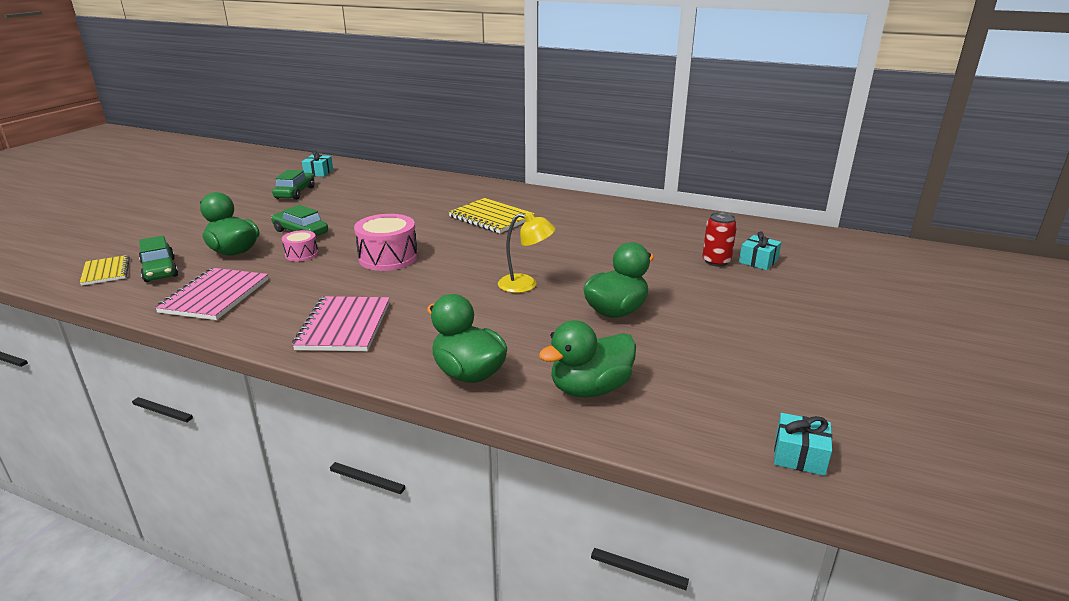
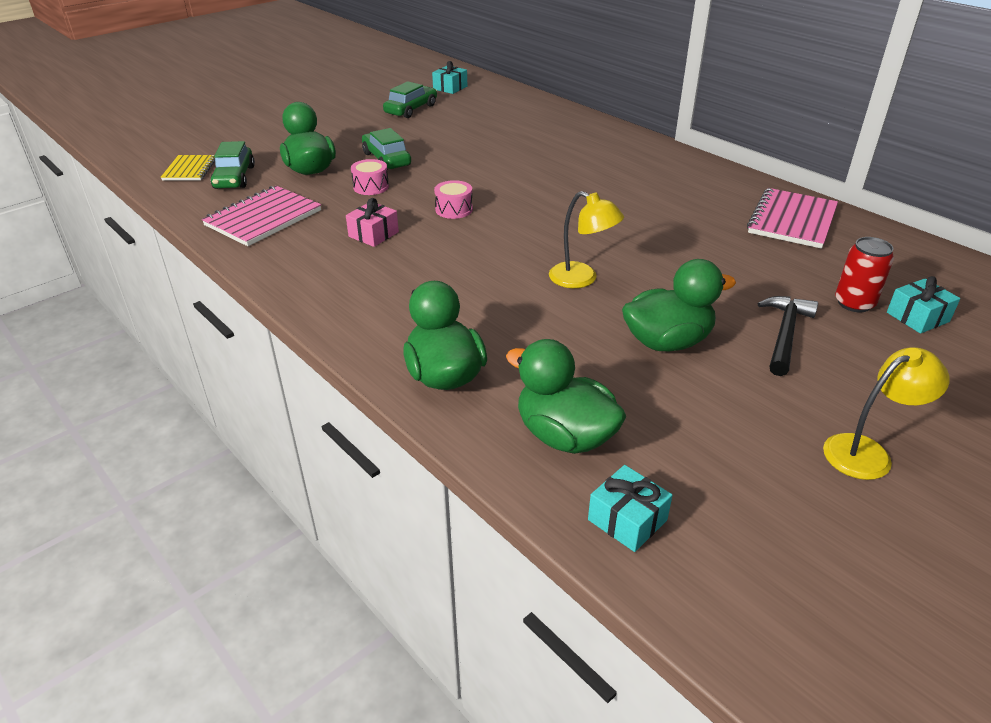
camera: 25 degrees right, 10 degrees up
pink notebook [292,296,390,351] -> pink notebook moved to [747,188,838,249]
pink drum [354,214,418,271] -> pink drum [434,180,473,219], size x0.55
yellow notebook [449,198,535,233] -> none
green duck [539,320,636,397] -> green duck turned 45 degrees clockwise [506,339,626,454]
turquoise gift [774,413,832,476] -> turquoise gift moved to [588,465,673,552]
none -> pink gift [346,198,399,247]
none -> black hammer [758,296,818,376]
none -> yellow lamp [823,347,950,480]

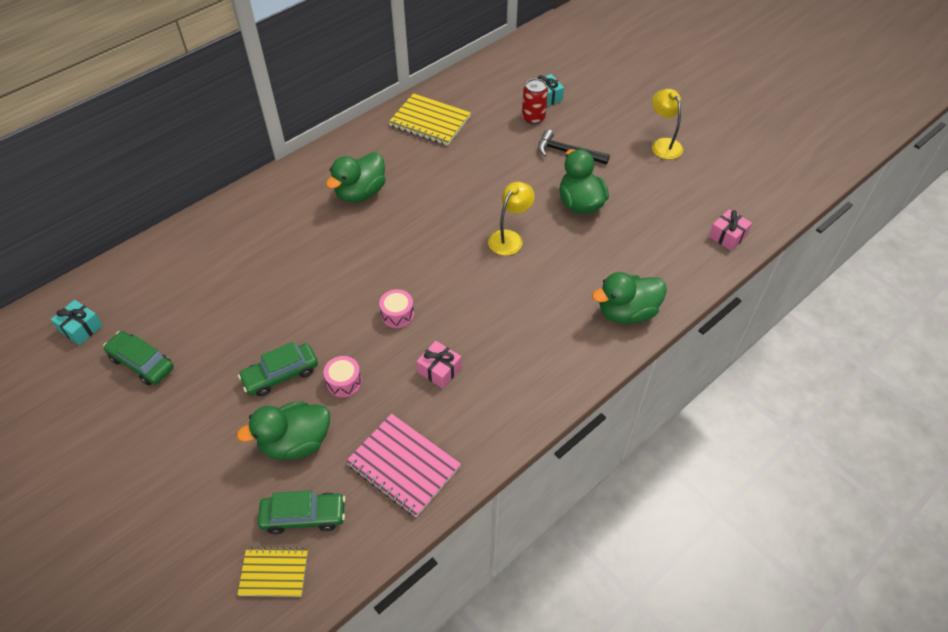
camera: 90 degrees left, 15 degrees up
green duck [506,339,626,454] -> green duck moved to [326,152,386,203]
turquoise gift [588,465,673,552] -> pink gift [709,209,752,251]
pink notebook [747,188,838,249] -> yellow notebook [389,93,471,146]

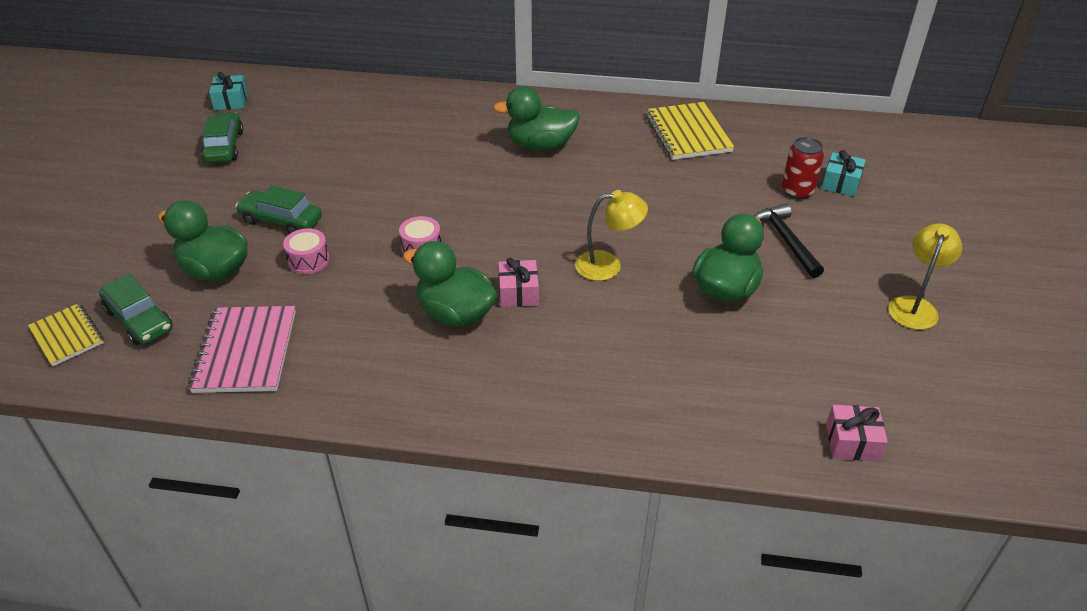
camera: 50 degrees right, 10 degrees down
pink gift [417,341,462,389] -> pink gift moved to [498,258,539,307]
green duck [592,272,667,324] -> green duck moved to [403,241,497,327]

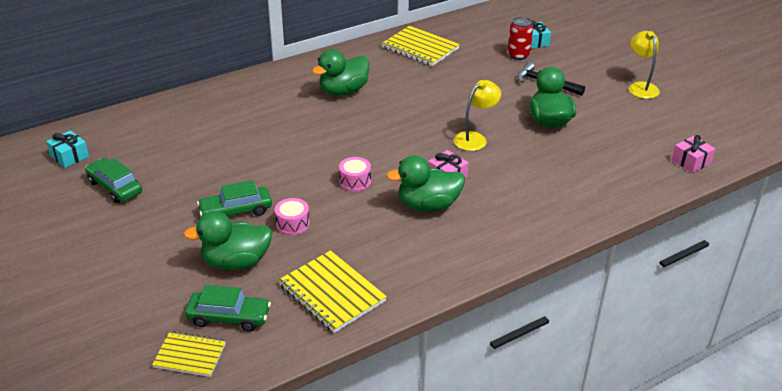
camera: 40 degrees left, 5 degrees down
pink notebook [188,306,296,393] -> yellow notebook [279,250,387,333]

